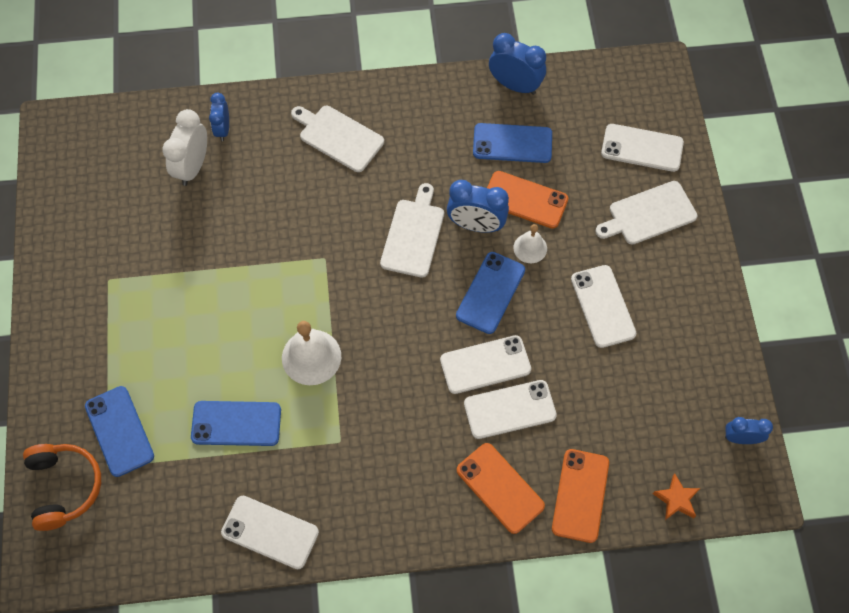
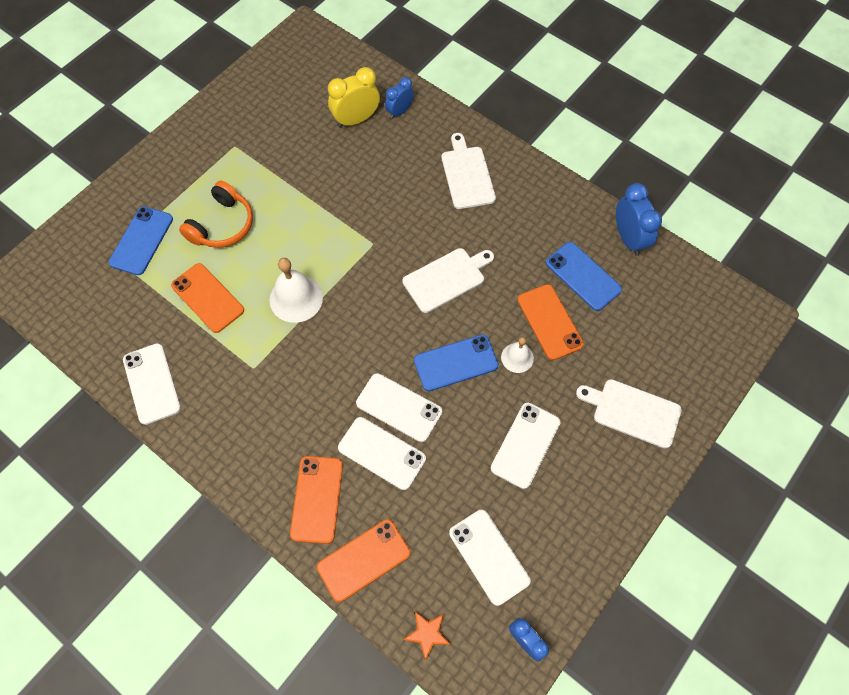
camera: 45 degrees right, 0 degrees up
orange headphones [23,444,101,531] -> orange headphones moved to [179,181,253,248]
white clock [162,109,207,186] -> yellow clock [328,67,380,128]
blue phone [191,401,281,446] -> orange phone [171,263,244,333]
blue clock [447,180,509,233] -> none
white phone [601,124,684,172] -> white phone moved to [449,510,531,606]

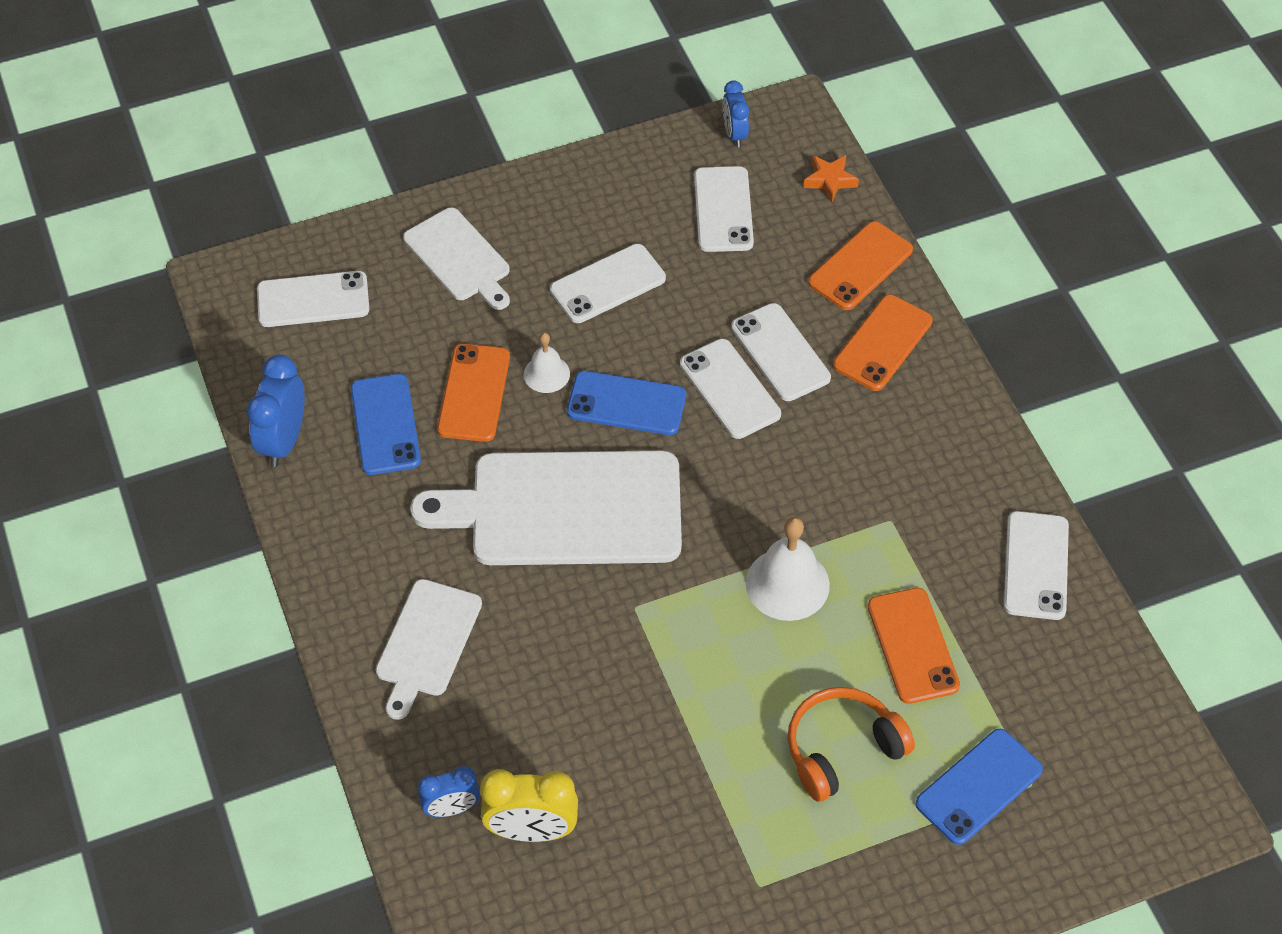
camera: 150 degrees left, 10 degrees down
orange phone [317,519,410,602] -> orange phone turned 45 degrees counterclockwise [808,221,913,310]
white cutting board [403,248,494,313] -> white cutting board [410,450,682,565], size x1.81
none -> white phone [257,271,369,327]

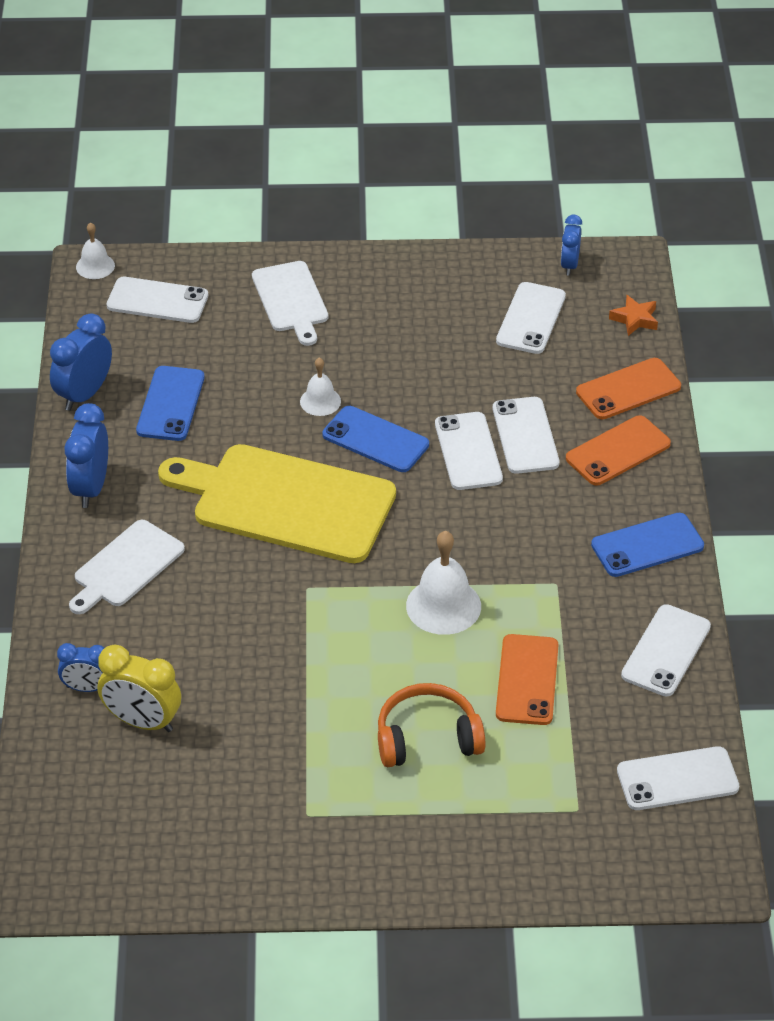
camera: 20 degrees right, 10 degrees down
white cutting board [410,450,682,565] -> yellow cutting board [158,444,396,563]
orange phone [437,344,510,442] -> none
white phone [550,244,666,323] -> white phone moved to [617,746,739,810]
blue phone [915,729,1043,845] -> blue phone moved to [591,513,704,577]
none -> blue clock [64,403,108,508]
none -> white bell [76,222,115,279]

